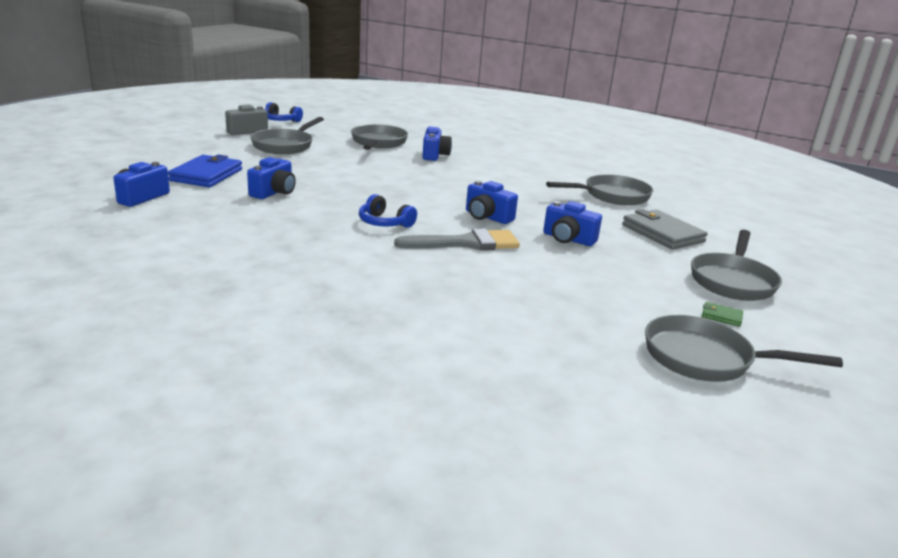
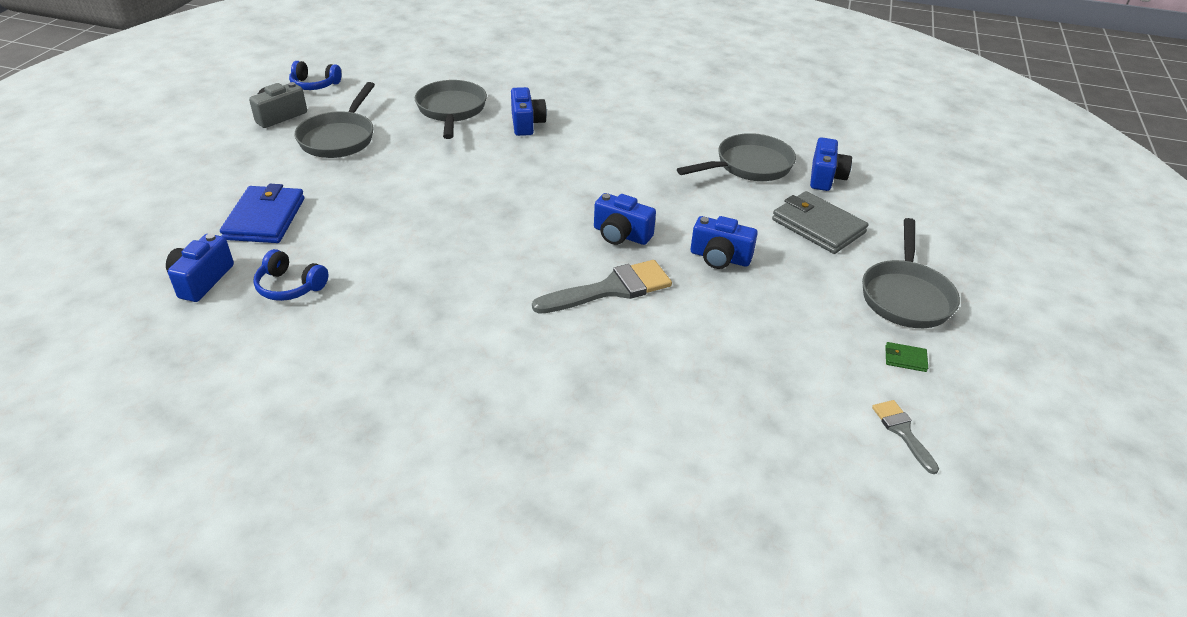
camera: 10 degrees left, 15 degrees up
blue camera [247,157,296,199] -> blue camera moved to [810,137,852,191]
blue headphones [359,194,417,228] -> blue headphones moved to [253,249,328,301]
grey pan [645,315,843,382] -> grey brush [872,400,939,474]

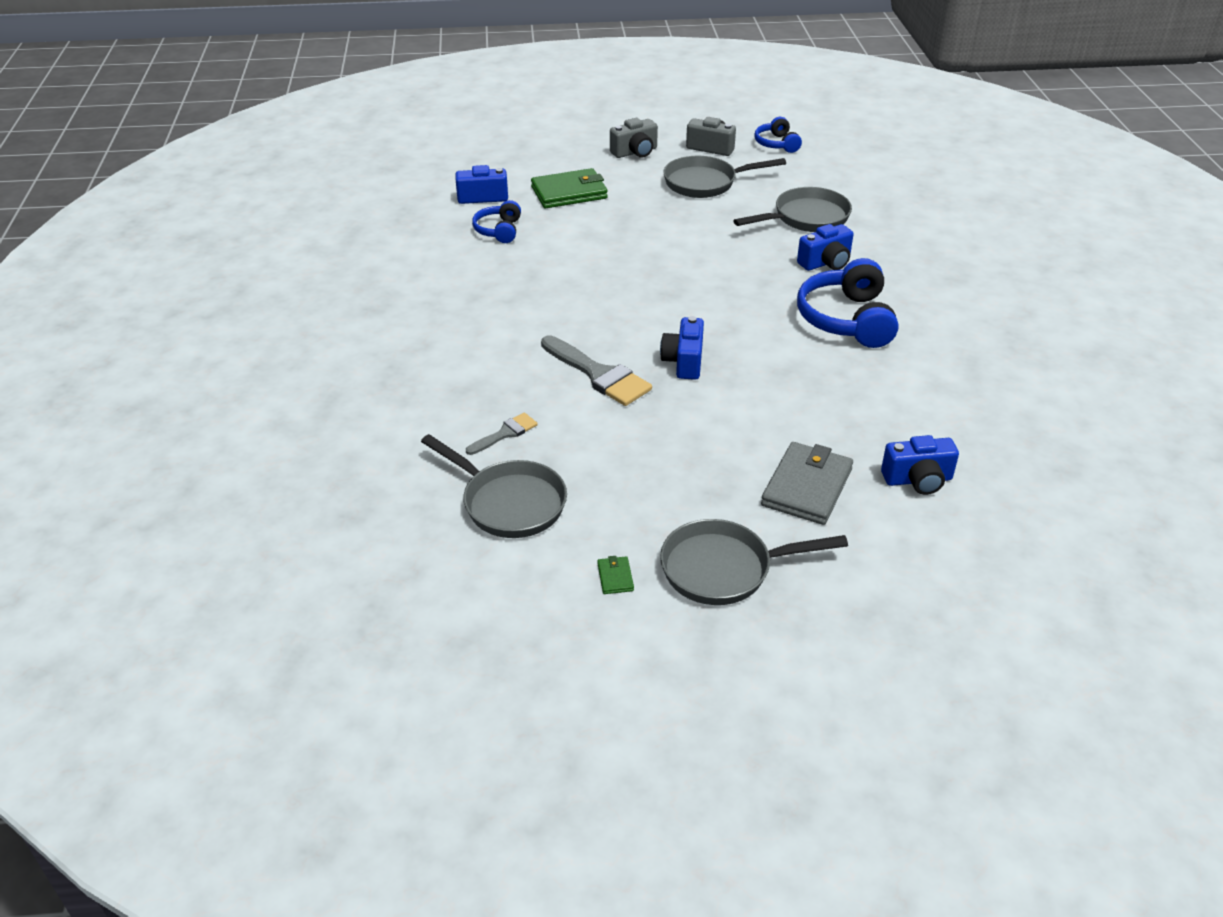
camera: 70 degrees right, 0 degrees up
blue wallet [220,184,305,243] -> green wallet [531,168,608,208]
grey pan [677,133,796,181] -> grey pan moved to [421,434,567,538]
blue camera [691,216,758,269] -> none
grey brush [872,400,939,474] -> grey brush moved to [466,413,538,455]
none -> grey camera [610,118,658,158]
none -> blue headphones [797,258,899,348]

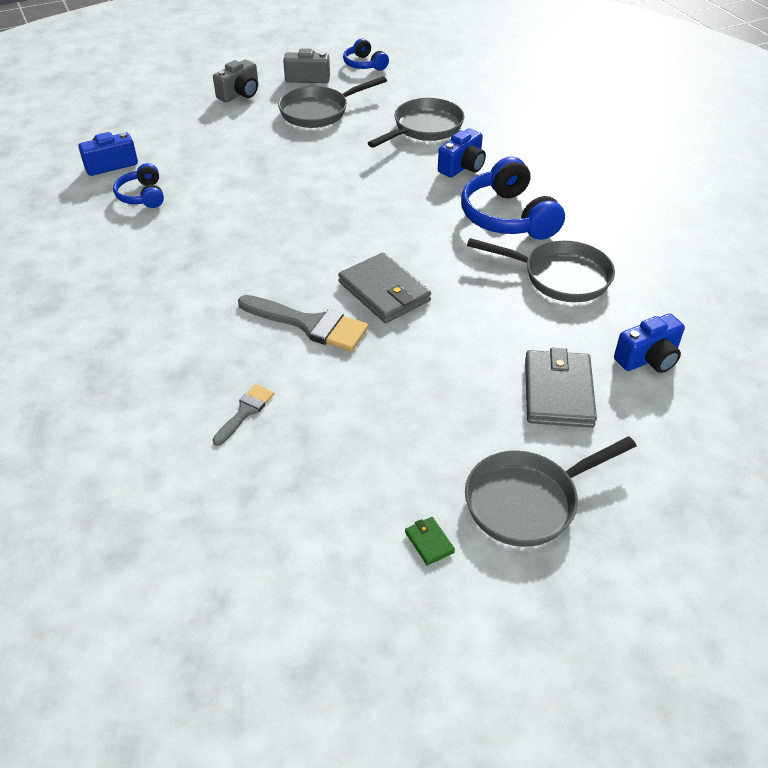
camera: 20 degrees left, 5 degrees up
grey pan [421,434,567,538] -> grey pan moved to [467,238,615,302]
green wallet [531,168,608,208] -> none
blue camera [660,316,704,380] -> grey wallet [338,253,431,323]

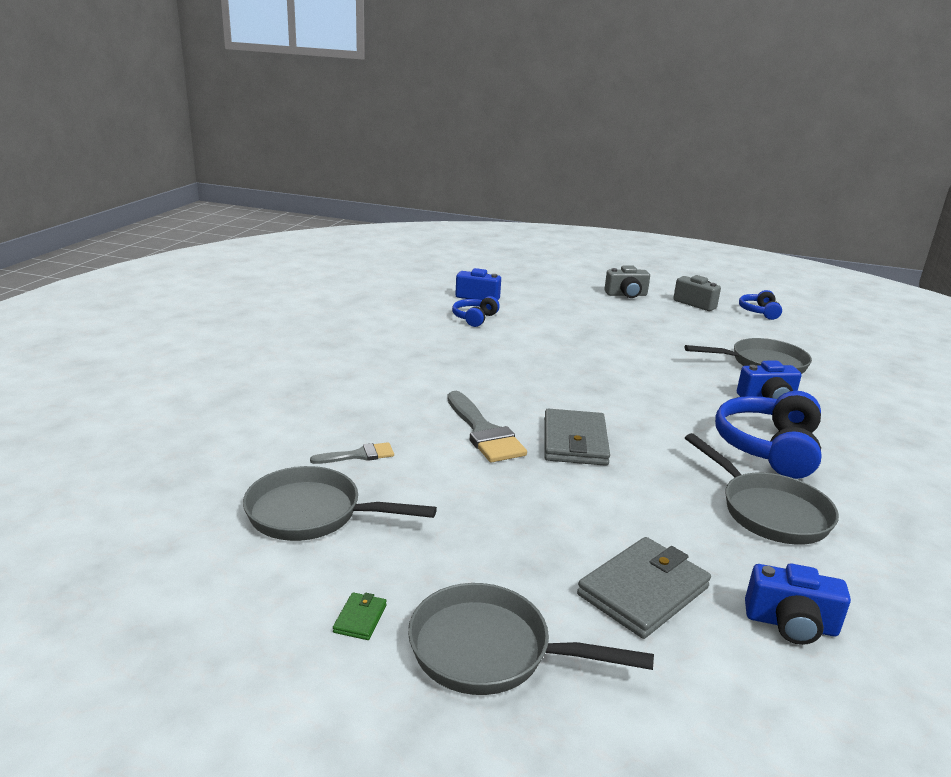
camera: 40 degrees right, 20 degrees down
grey pan [278,76,387,128] -> grey pan moved to [243,466,437,541]

